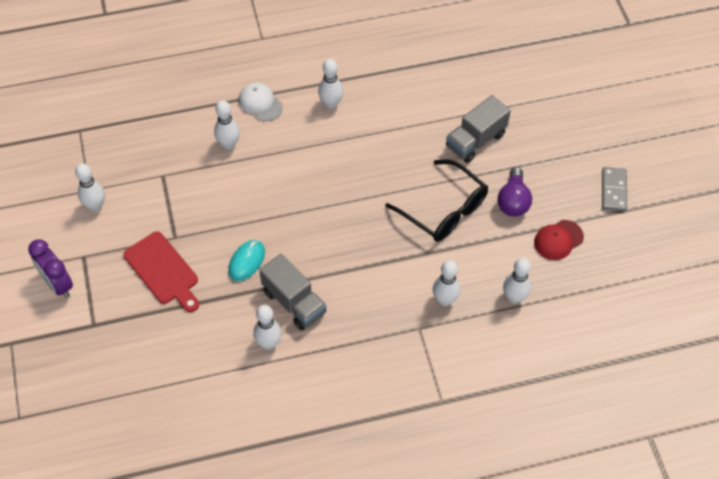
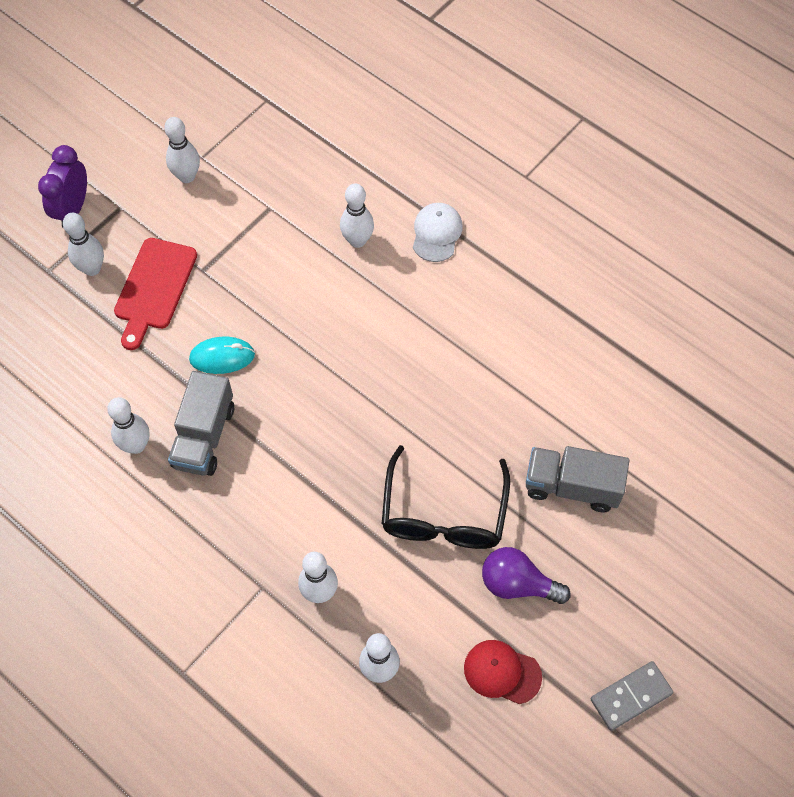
camera: 55 degrees right, 5 degrees up
white bowling pin [318,59,343,109] -> white bowling pin moved to [63,213,104,276]
purple light bulb [498,167,532,217] -> purple light bulb turned 45 degrees clockwise [482,547,571,604]

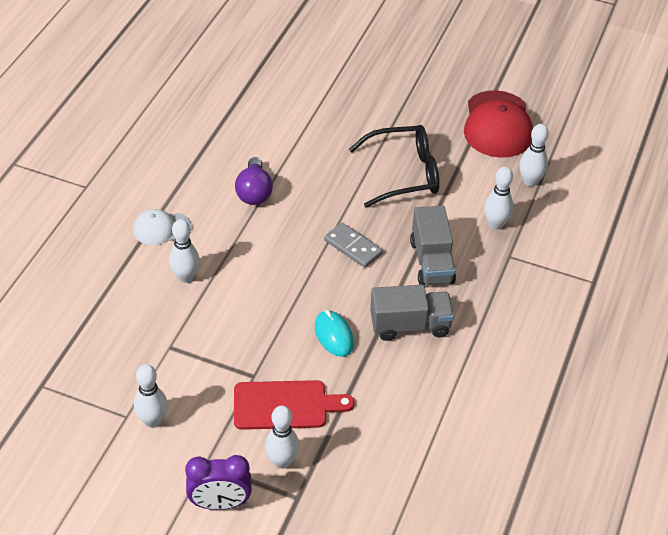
camera: 110 degrees left, 15 degrees down
white bowling pin [107,397,149,454] -> none
red cap [464,640,542,704] -> red cap [464,90,533,158], size x1.78
purple light bulb [482,547,571,604] -> purple light bulb moved to [235,157,273,205]
grey truck [526,446,629,512] -> grey truck moved to [410,206,456,285]
grey domino [591,661,673,731] -> grey domino moved to [324,222,383,268]

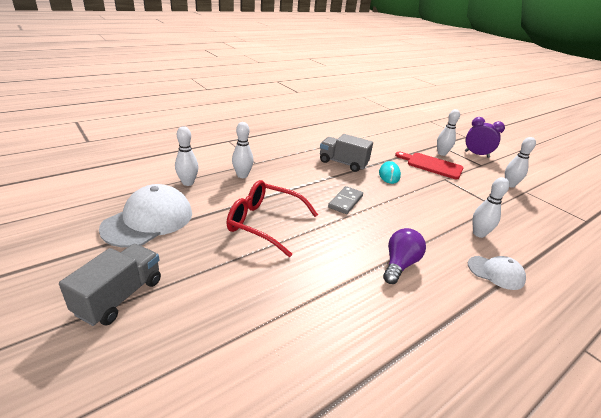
camera: 150 degrees left, 15 degrees down
grey domino [324,222,383,268] -> grey domino turned 45 degrees clockwise [328,186,363,214]
black glasses [349,125,439,208] -> red glasses [226,180,318,257]
grey truck [410,206,456,285] -> grey truck moved to [59,244,161,326]
red cap [464,90,533,158] -> white cap [99,184,192,248]

